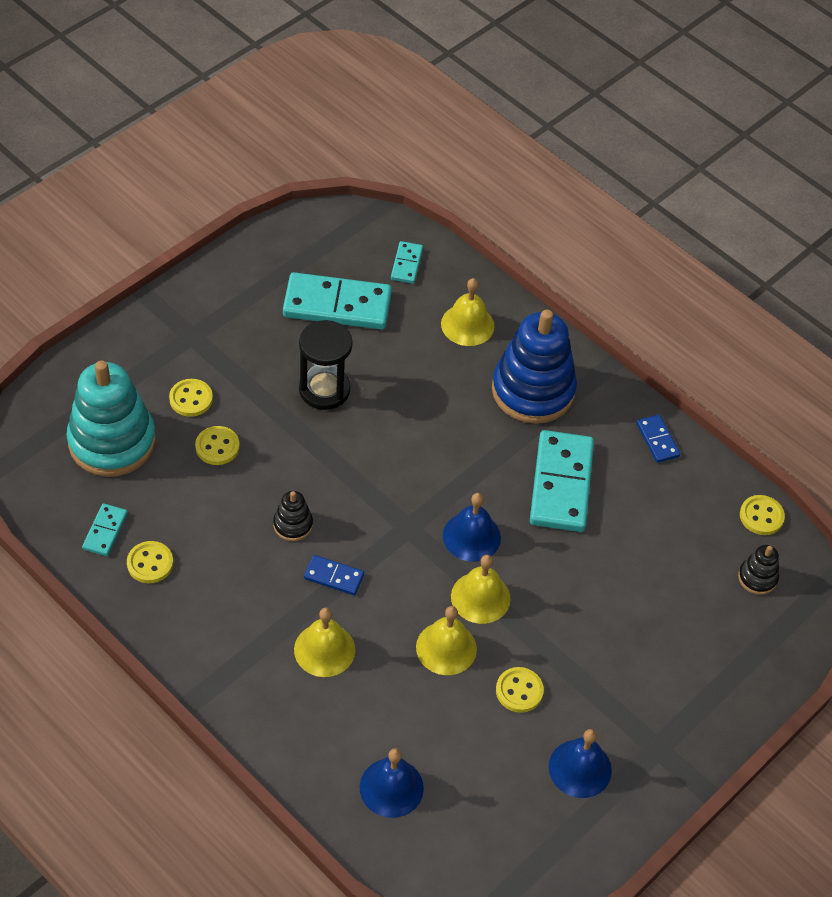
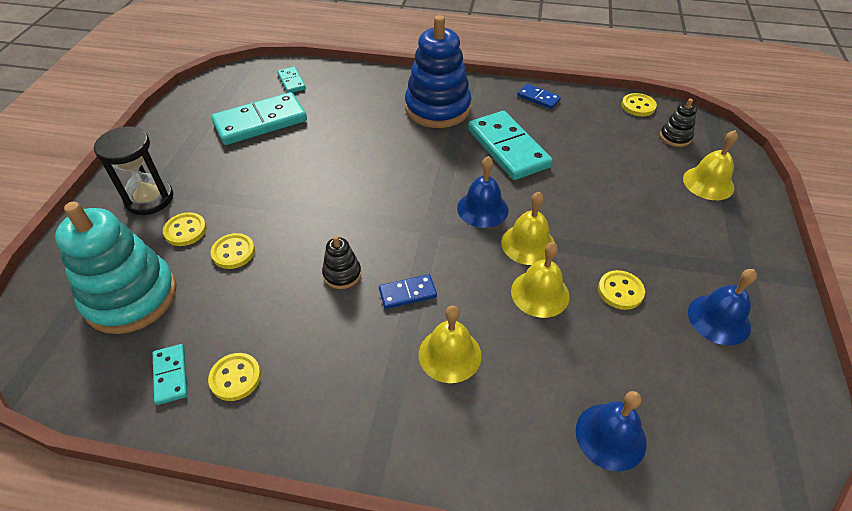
camera: 30 degrees left, 5 degrees down
black hourglass [299,320,353,410] -> black hourglass moved to [94,126,173,215]
yellow bell [441,278,494,346] -> yellow bell moved to [683,130,738,200]

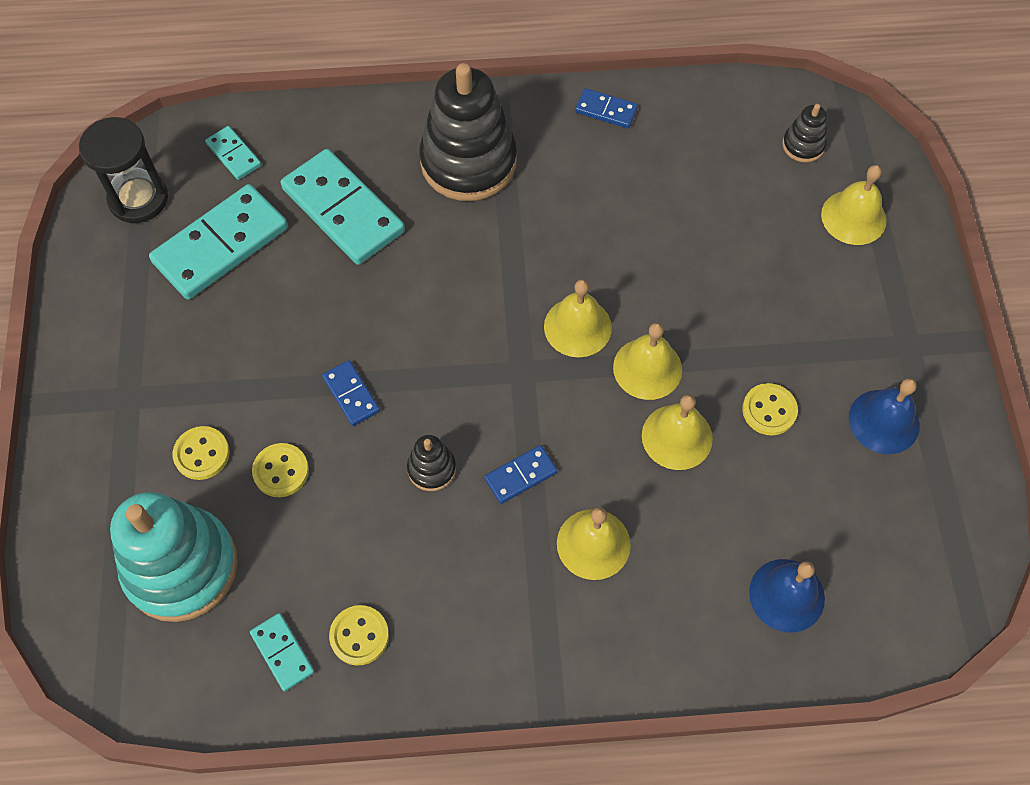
camera: 15 degrees left, 15 degrees up
black hourglass [94,126,173,215] -> black hourglass moved to [79,117,168,223]
blue stacking toy [405,15,471,128] -> black stacking toy [419,63,517,201]
blue bell [457,156,508,228] -> yellow bell [544,279,612,357]
turquoise domino [468,111,553,180] -> turquoise domino moved to [280,149,405,265]
yellow button [622,93,657,116] -> none
none -> blue domino [322,360,380,426]

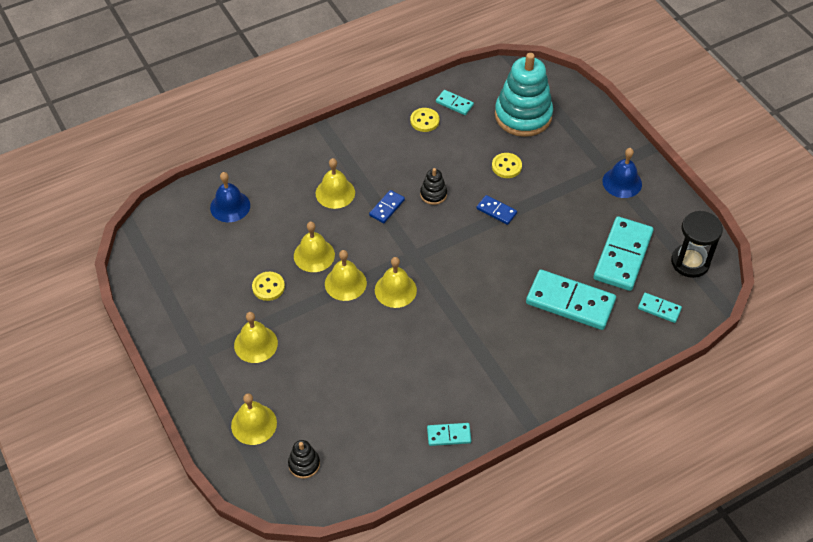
camera: 155 degrees right, 10 degrees down
yellow button [173,426,230,480] -> none
black stacking toy [419,63,517,201] -> none
blue domino [575,88,638,128] -> turquoise domino [427,423,471,446]
blue bell [849,378,920,454] -> blue bell moved to [602,148,642,198]
none -> yellow bell [234,312,278,363]

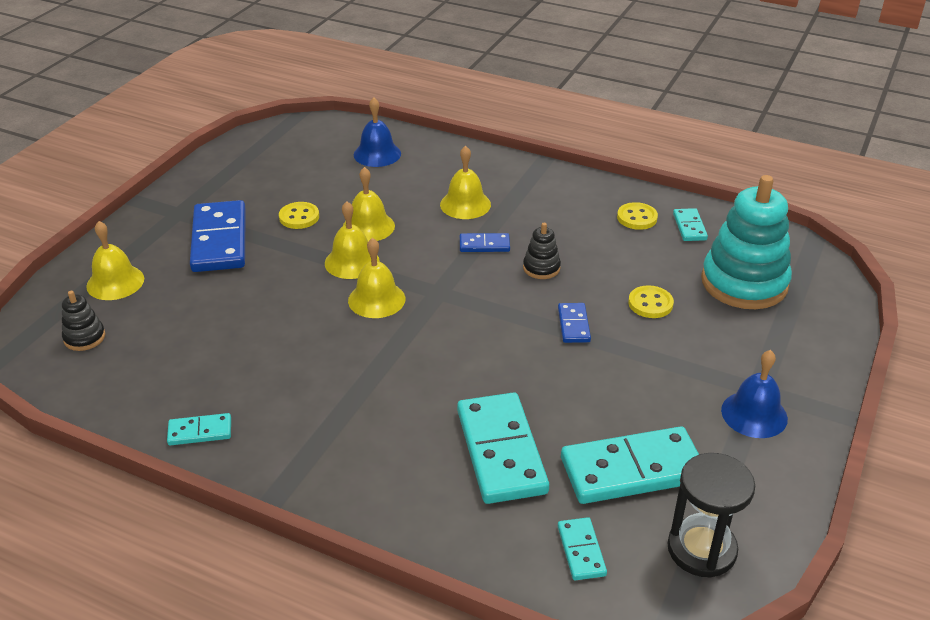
camera: 55 degrees right, 15 degrees down
yellow bell [234,312,278,363] -> blue domino [190,200,246,272]
turquoise domino [427,423,471,446] -> turquoise domino turned 60 degrees counterclockwise [167,413,231,445]

